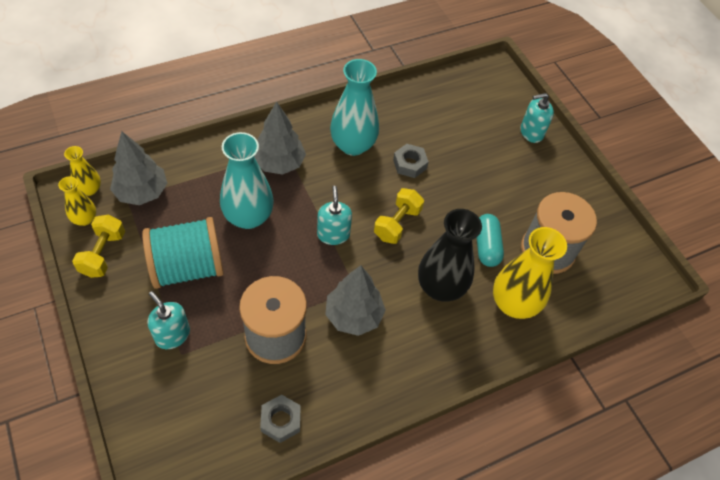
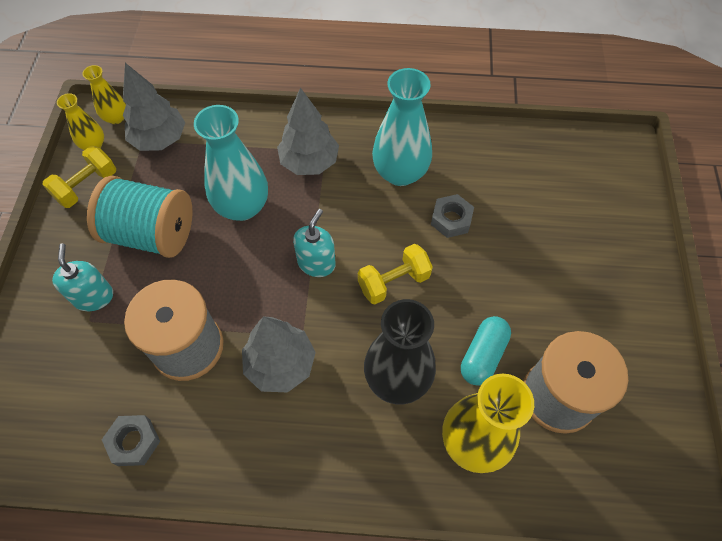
camera: 35 degrees right, 5 degrees up
turquoise soap dispenser [520,93,554,143] -> none

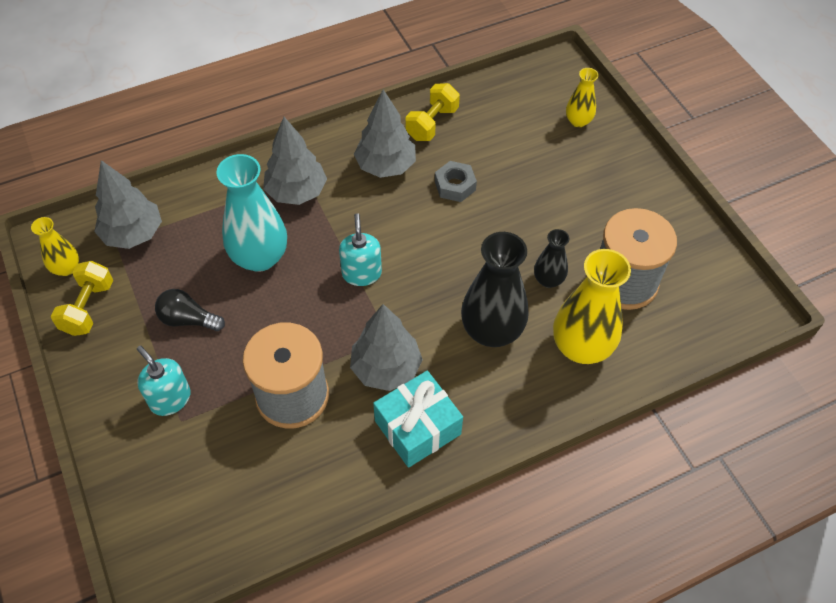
camera: 30 degrees left, 5 degrees down
yellow vase [83,65,126,124] -> yellow vase moved to [566,68,599,127]
turquoise spool [87,176,193,258] -> black light bulb [155,289,225,331]
grey nut [102,415,160,466] -> none
yellow dumbbell [358,244,433,304] -> yellow dumbbell moved to [405,83,460,141]
turquoise vase [372,68,432,186] -> grey tree [354,89,416,178]
turquoise capsule [461,316,511,386] -> black vase [534,229,569,288]
none -> turquoise gift [373,370,463,468]

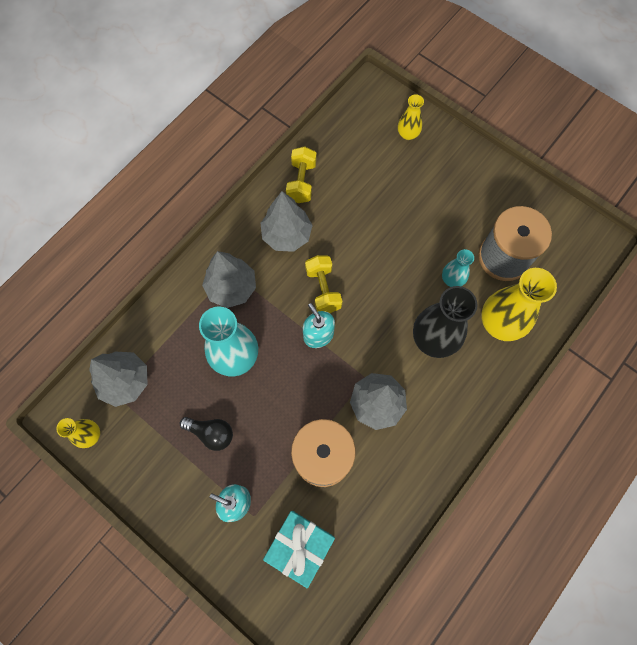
camera: 25 degrees left, 15 degrees up
yellow dumbbell [51,261,113,336] -> yellow dumbbell moved to [305,255,343,313]
black light bulb [155,289,225,331] -> black light bulb turned 150 degrees counterclockwise [179,417,233,451]
turquoise gift [373,370,463,468] -> turquoise gift moved to [263,511,335,589]
grey nut [435,161,477,202] -> none
black vase [534,229,569,288] -> turquoise vase [442,249,474,287]

